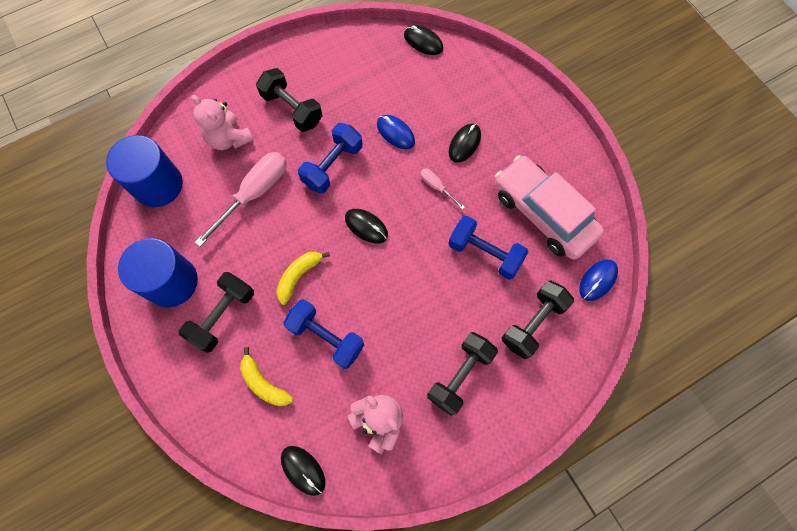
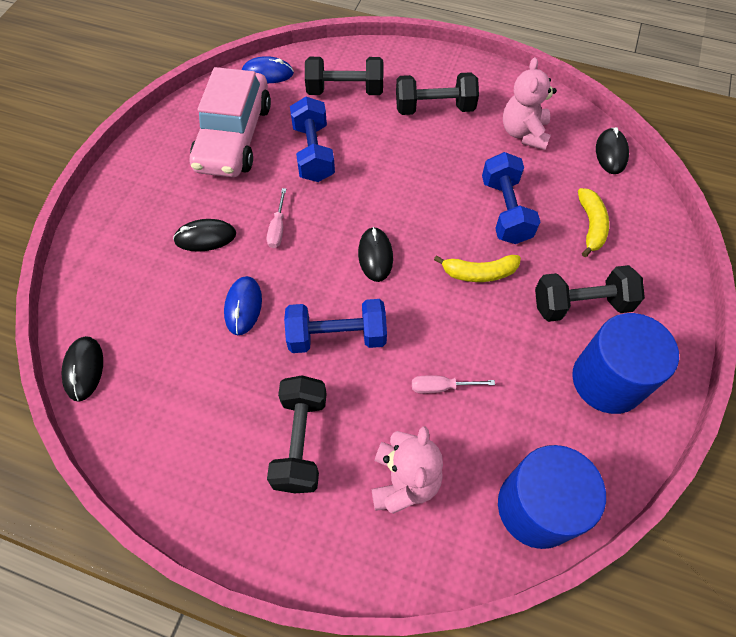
camera: 130 degrees left, 10 degrees down
pink screwdriver [194,152,287,247] -> pink screwdriver [412,376,495,393], size x0.48

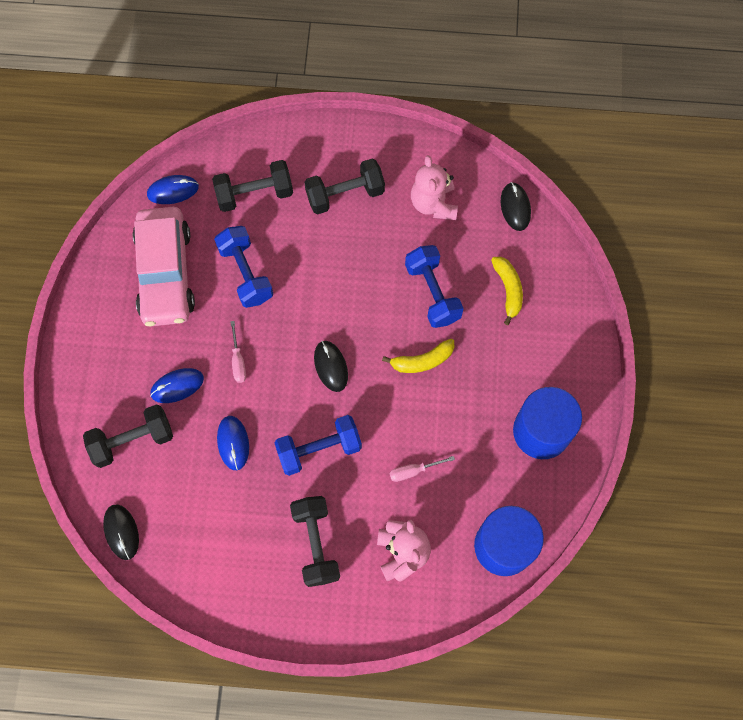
camera: 15 degrees left, 10 degrees up
black mouse [173,219,236,252] -> blue mouse [150,368,204,403]
black dumbbell [535,265,645,322] -> black dumbbell moved to [83,404,173,468]

